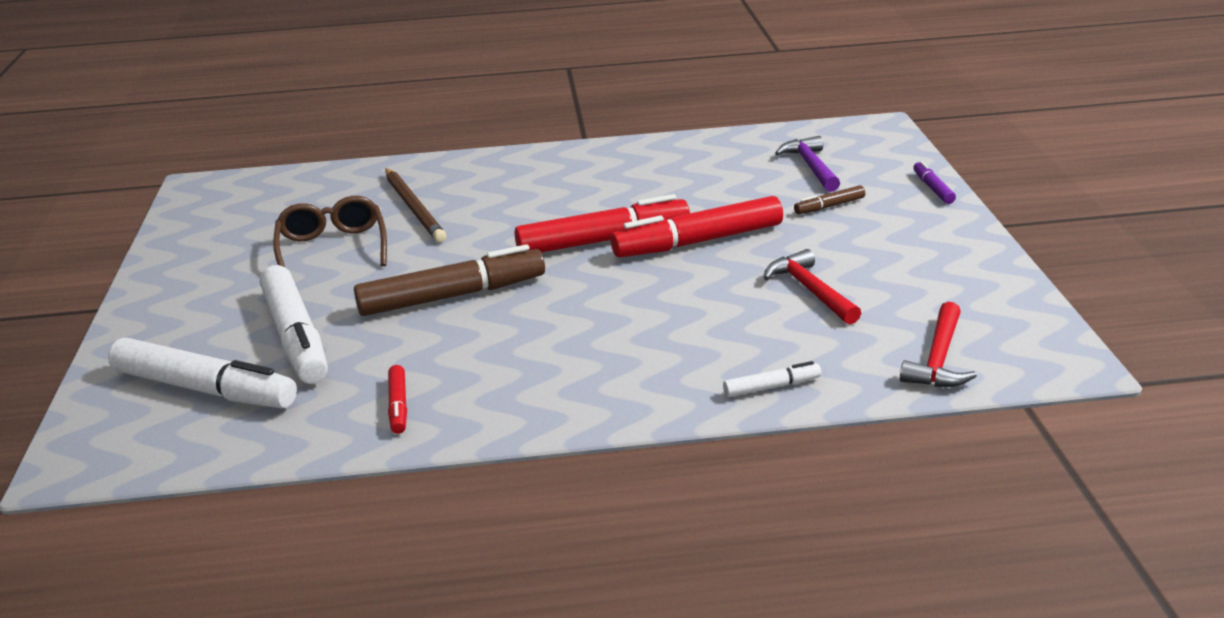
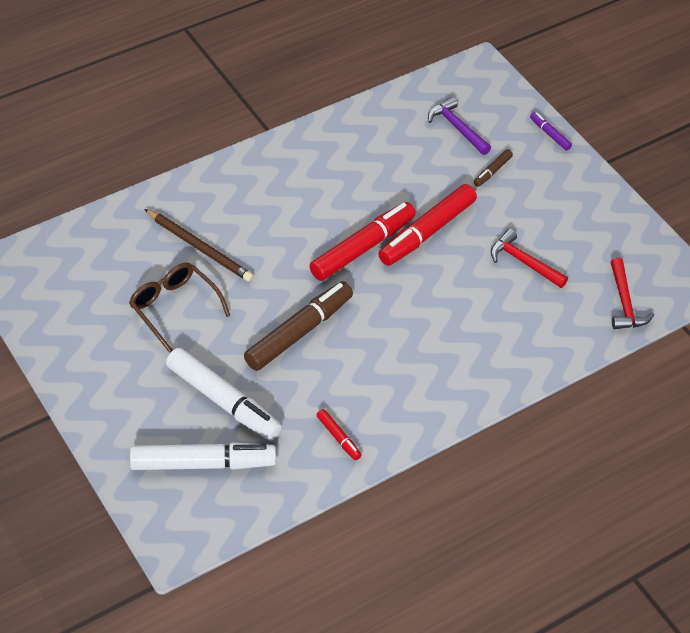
camera: 30 degrees left, 20 degrees up
white marker [723,361,821,397] -> none

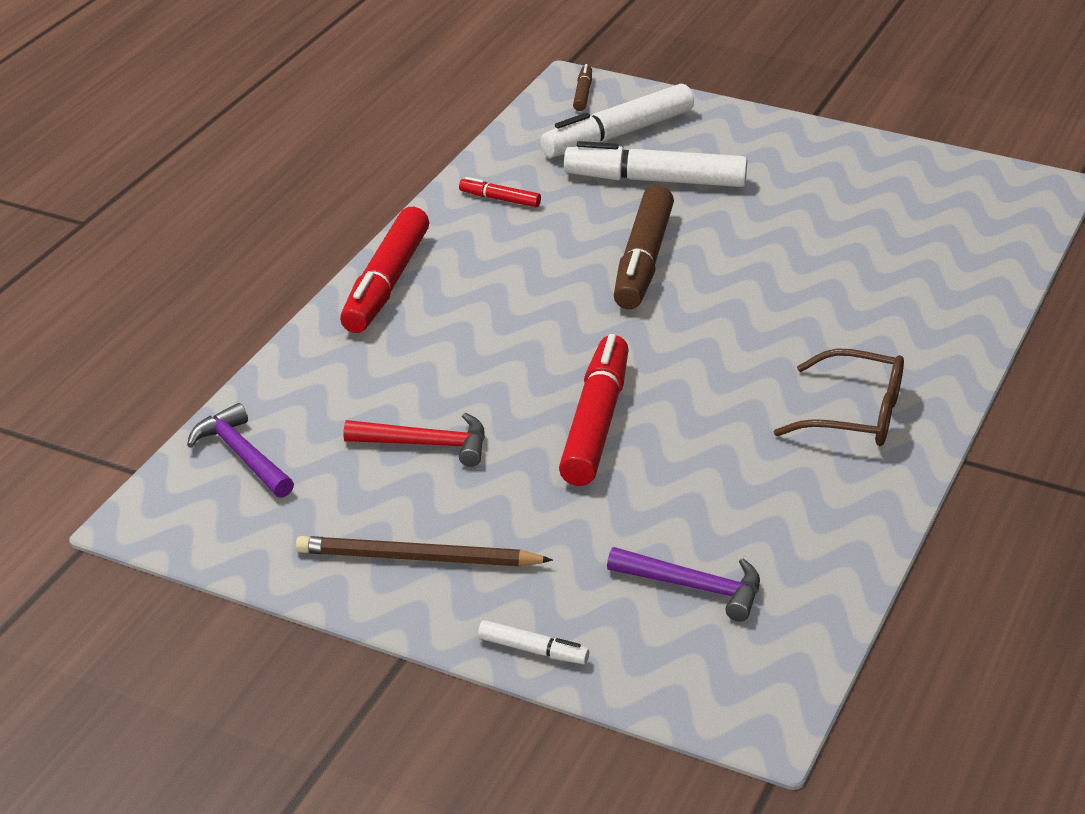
camera: 150 degrees right, 15 degrees down
brown glasses [129,263,230,353] -> brown glasses moved to [774,349,904,446]
brown pencil [145,209,253,281] -> brown pencil moved to [296,536,553,566]
red marker [309,202,416,281] -> red marker moved to [340,207,429,333]
brown marker [474,149,513,187] -> brown marker moved to [573,64,592,111]
purple marker [530,112,572,150] -> white marker [478,620,589,664]
red hammer [611,258,654,329] -> purple hammer [187,403,294,498]

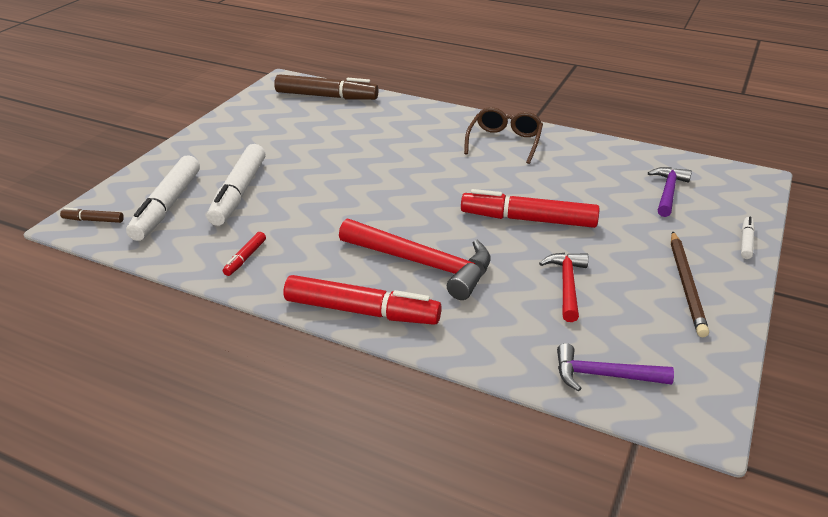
camera: 90 degrees left, 0 degrees up
purple hammer [187,403,294,498] -> purple hammer turned 45 degrees clockwise [557,343,674,391]
white marker [540,84,694,158] -> white marker turned 45 degrees clockwise [126,155,200,241]
brown marker [614,185,674,309] -> brown marker moved to [274,74,379,100]
none -> red hammer [339,219,491,300]

